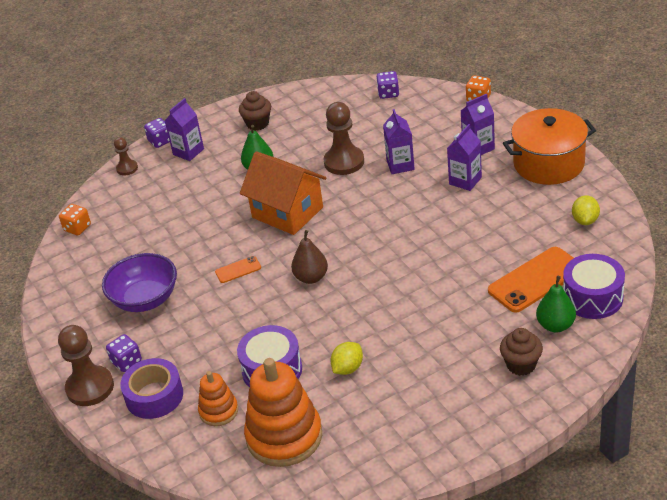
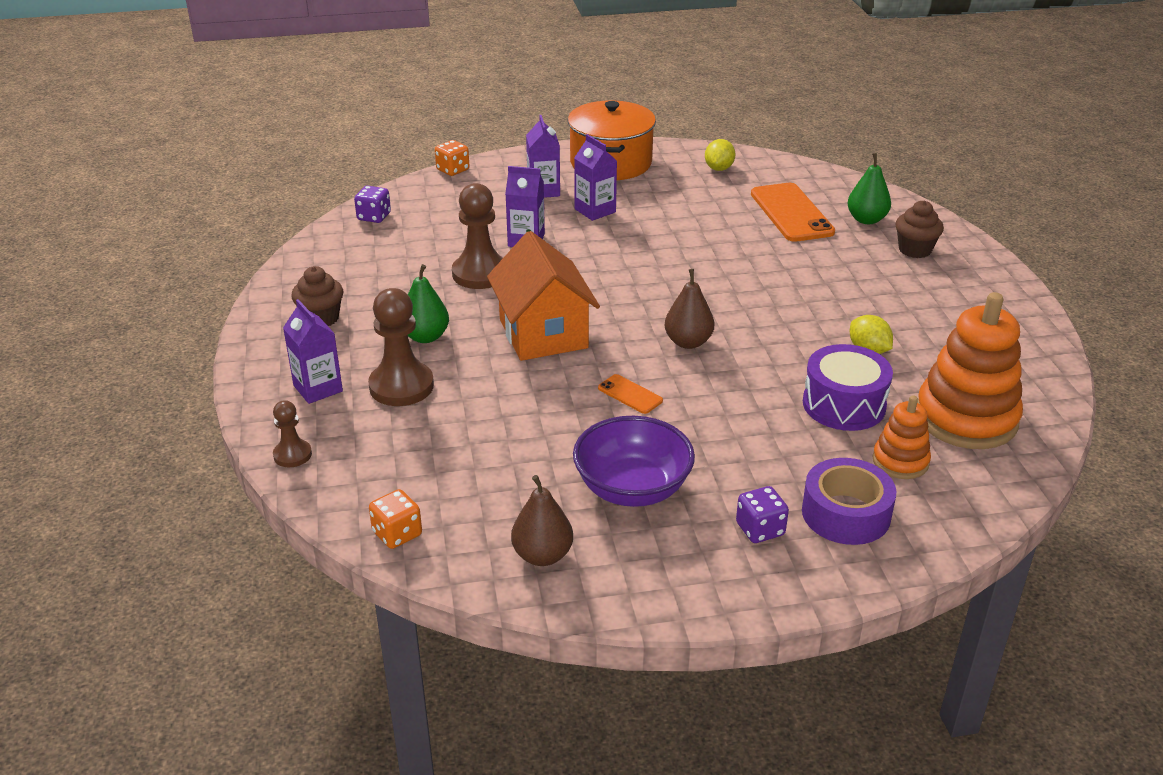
camera: 75 degrees left, 5 degrees down
brown pawn [58,325,114,406] -> brown pawn moved to [368,288,434,406]
purple dice [144,118,170,148] -> none
orange phone [215,256,261,283] -> orange phone turned 45 degrees counterclockwise [598,374,663,414]
orange house [240,151,326,235] -> orange house turned 75 degrees counterclockwise [487,231,600,361]
purple drum [563,254,625,319] -> none
yellow lemon [572,195,600,225] -> yellow lemon turned 75 degrees clockwise [705,139,736,171]
none -> brown pear [511,475,573,566]

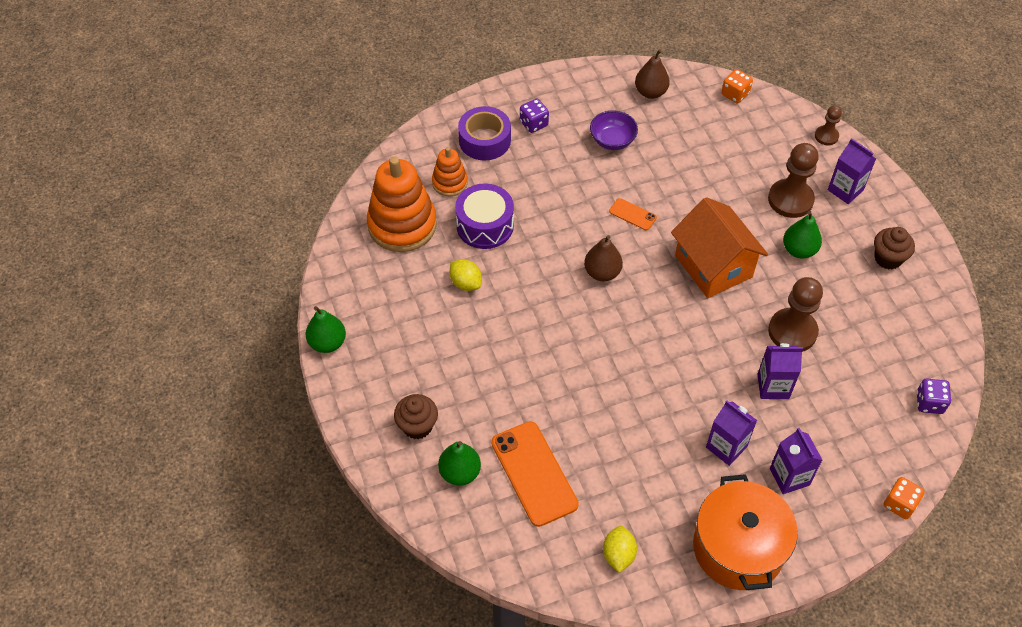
camera: 170 degrees right, 20 degrees up
purple bowl [573,416,695,507] -> purple bowl [590,111,638,150], size x0.66
none -> green pear [306,306,346,353]

